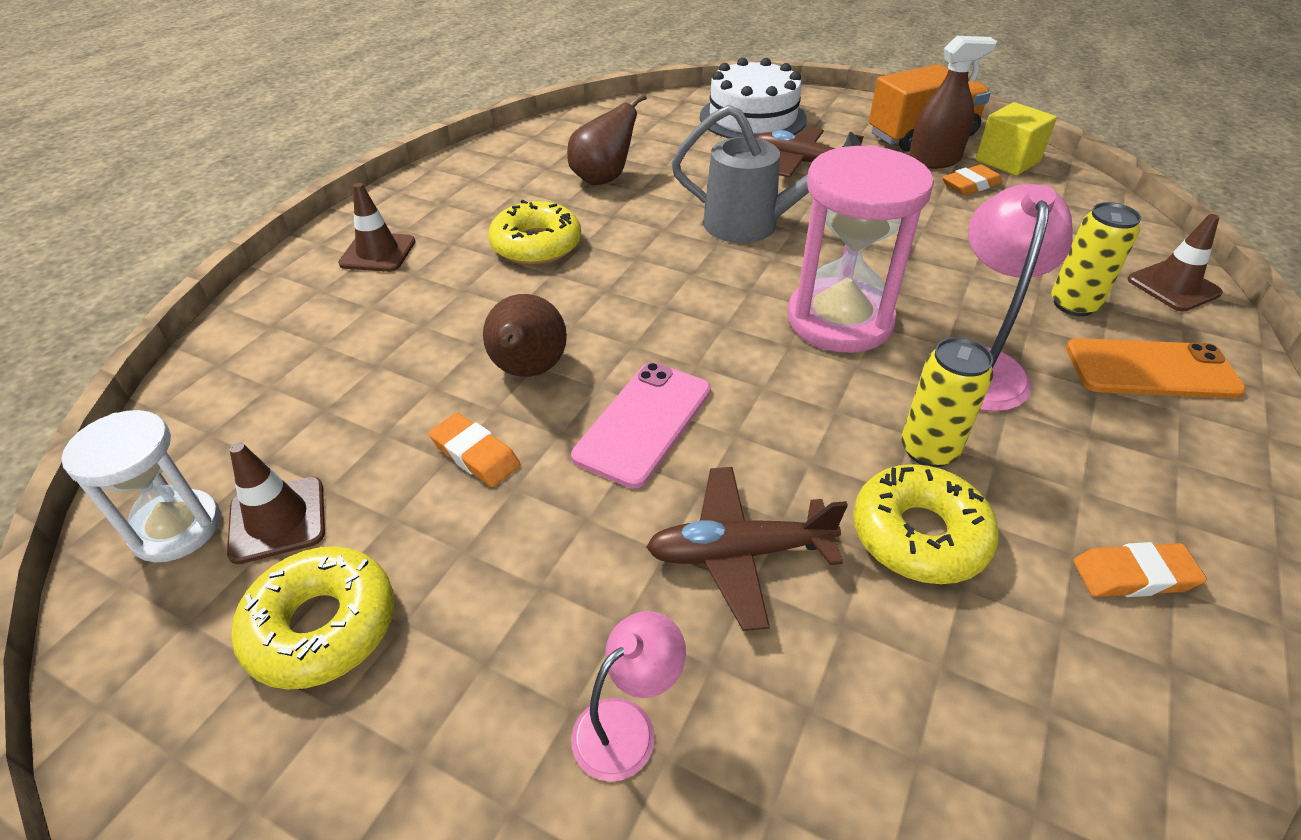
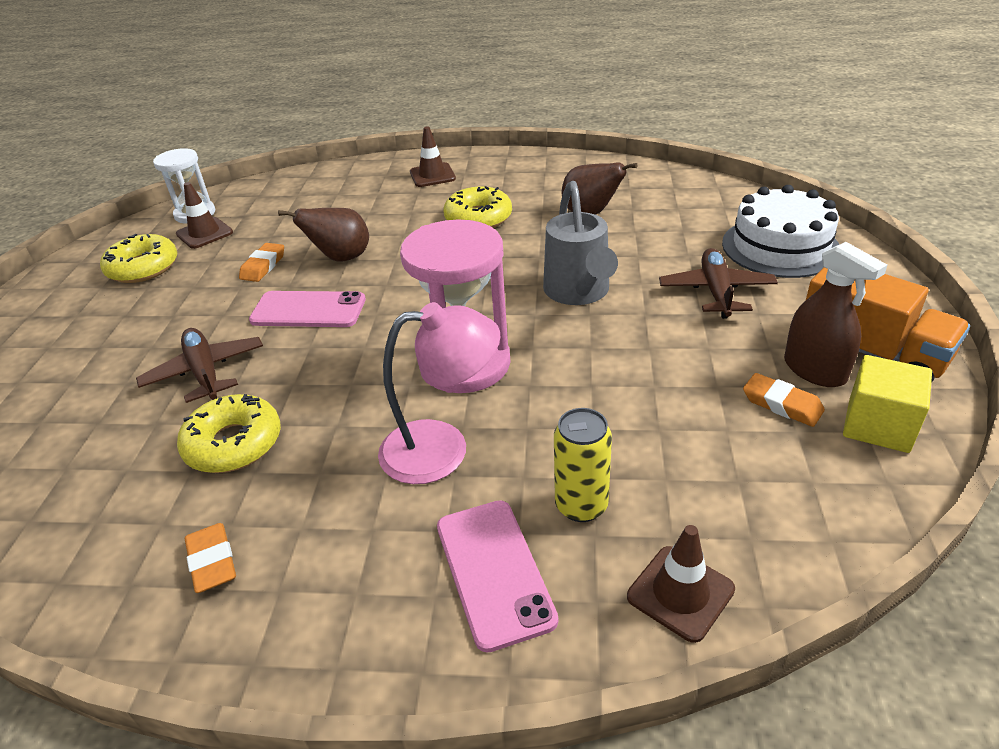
camera: 70 degrees right, 5 degrees down
pink lamp [571,611,686,782] -> none
yellow can [901,337,993,467] -> none
orange phone [1066,338,1246,398] -> pink phone [437,500,558,653]

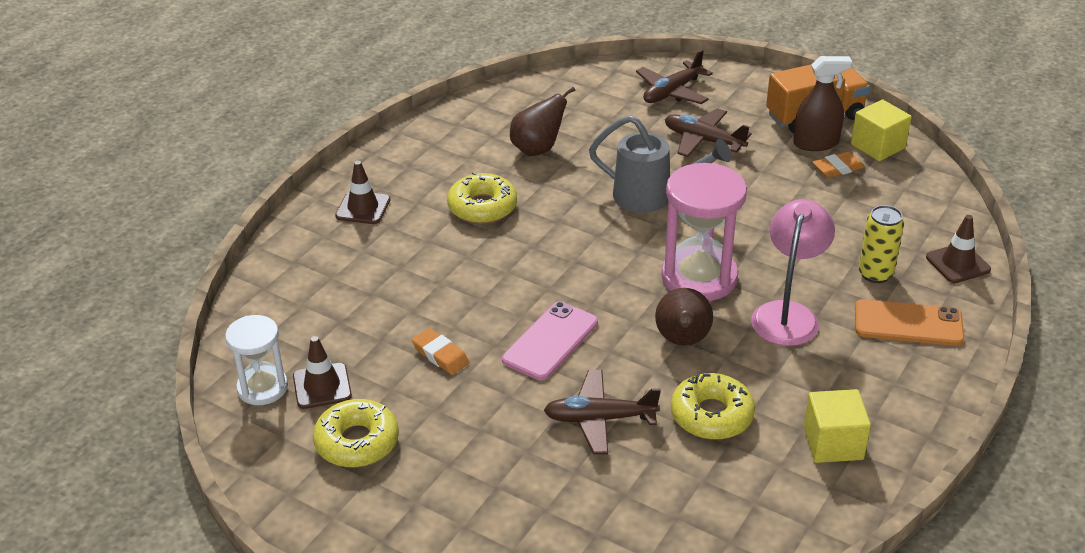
camera: 65 degrees left, 0 degrees up
orange eraser [185,523,236,593] -> yellow cube [804,389,871,463]
brown pear [278,208,369,262] -> brown pear moved to [655,288,713,345]
pink phone [437,500,558,653] -> orange phone [855,299,964,346]
white cake [722,185,840,278] -> brown plane [636,50,713,104]

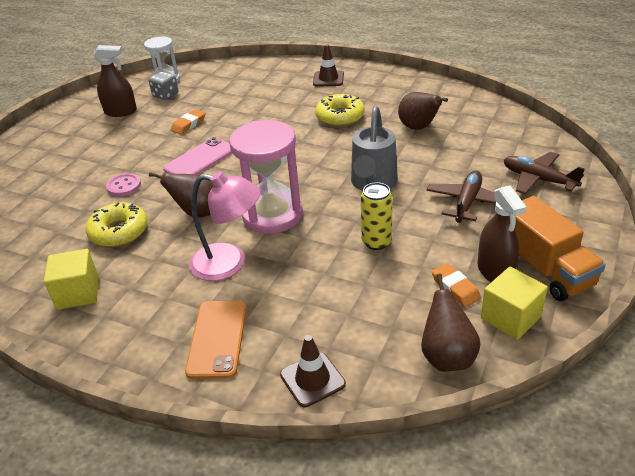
camera: 85 degrees right, 0 degrees up
brown traffic cone [293,336,352,409] -> grey dice [149,71,179,100]
yellow donut [313,399,399,467] -> brown spray bottle [93,45,137,117]
pink phone [502,301,598,380] -> pink phone turned 75 degrees counterclockwise [163,137,232,175]
brown plane [544,370,661,454] -> pink button [106,173,141,196]
yellow can [859,205,904,283] -> yellow can moved to [361,182,393,250]
none -> brown pear [421,274,481,372]

